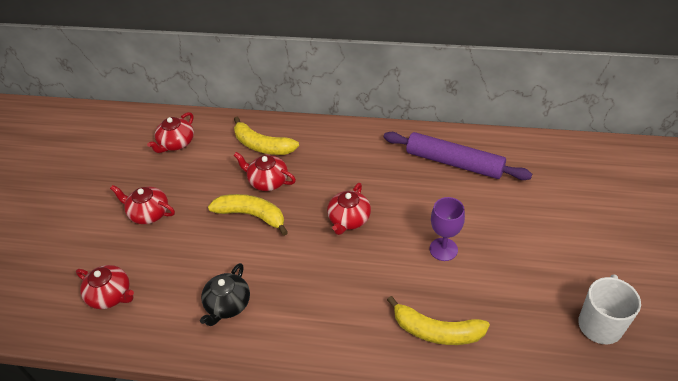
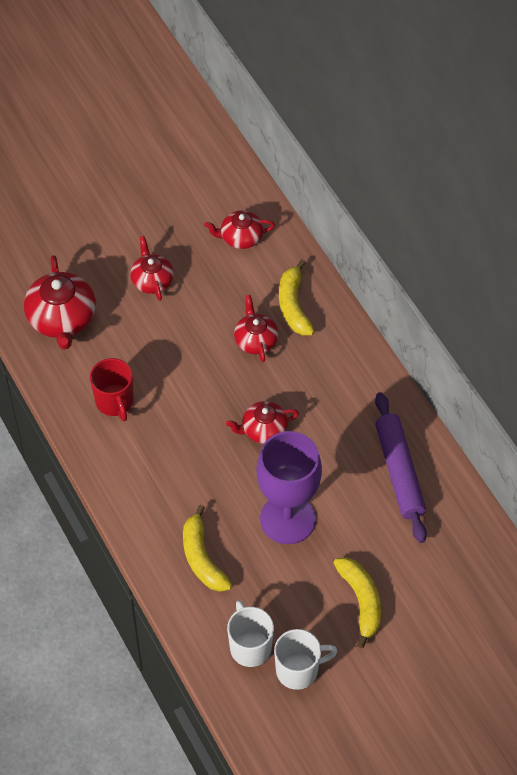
camera: 50 degrees right, 10 degrees up
red teapot [76,265,134,309] -> red teapot [24,255,96,349], size x1.64
black teapot [200,263,250,326] -> red mug [90,358,133,421]
yellow banana [208,194,288,235] -> yellow banana moved to [334,557,381,648]
purple goblet [430,197,465,261] -> purple goblet [257,431,322,544], size x1.92
none -> white mug [227,600,274,667]

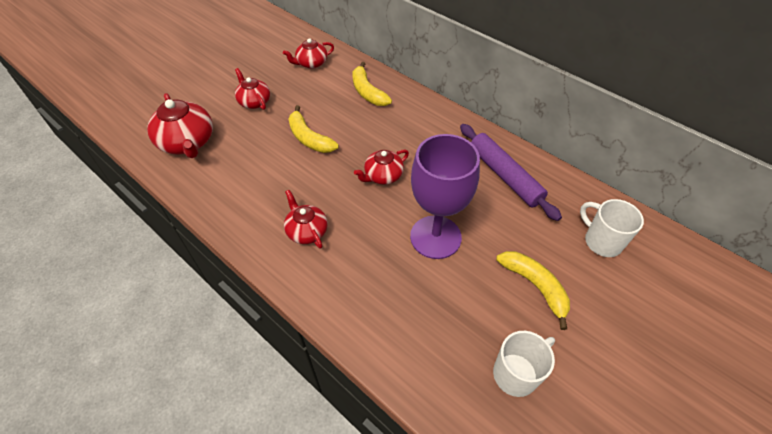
camera: 20 degrees left, 5 degrees down
red mug [90,358,133,421] -> none
yellow banana [183,505,232,592] -> yellow banana moved to [288,105,339,153]
white mug [227,600,274,667] -> white mug moved to [580,199,644,257]
red teapot [234,295,278,362] -> red teapot moved to [284,190,328,249]

